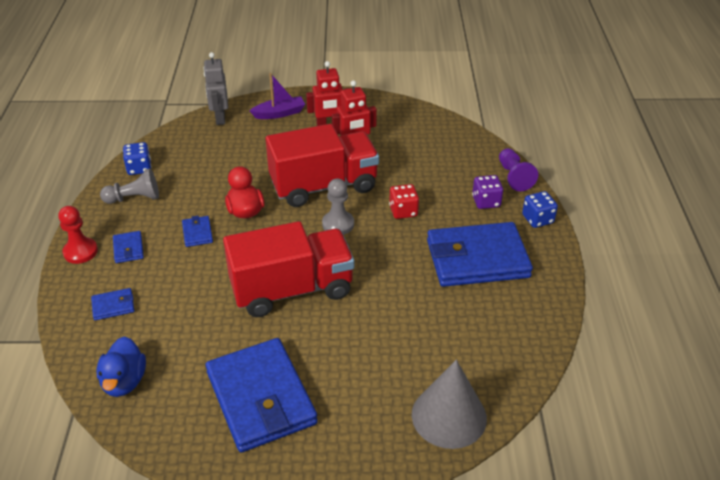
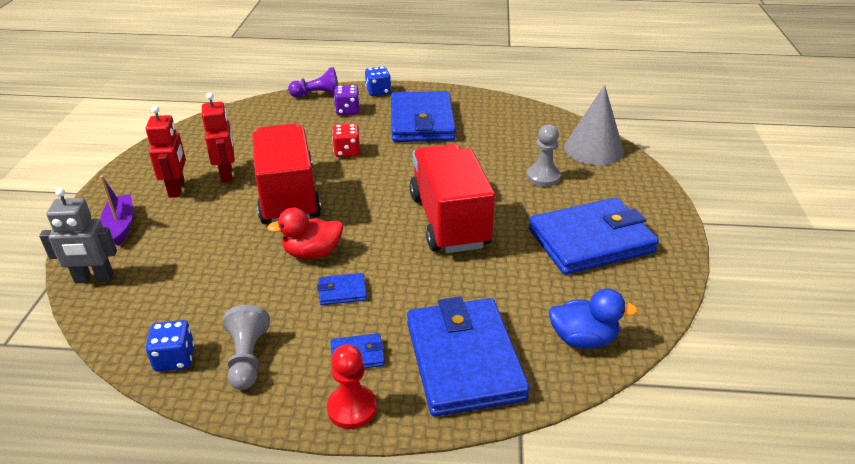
camera: 85 degrees left, 5 degrees down
blue wallet [91,288,134,320] -> blue wallet [407,297,530,417], size x2.45
grey pawn [322,179,354,235] -> grey pawn moved to [527,124,561,187]

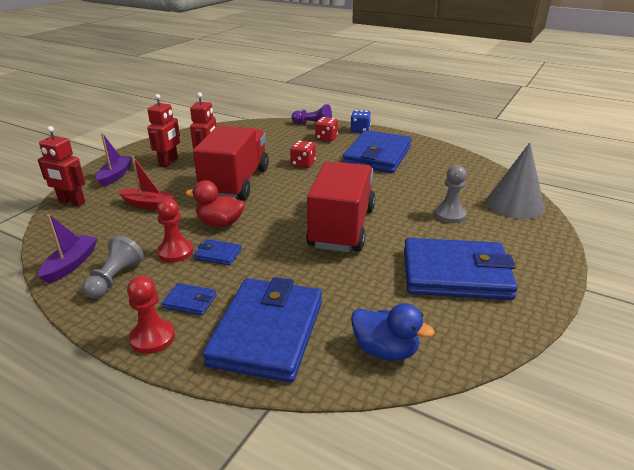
camera: 25 degrees right, 5 degrees down
grey robot [39,188,117,283] -> red robot [38,126,85,207]
blue dice [146,320,194,372] -> purple boat [38,214,98,284]
purple dice [334,85,360,115] -> red dice [315,117,338,142]
none -> red boat [118,156,175,210]
none -> red pawn [157,198,193,262]

